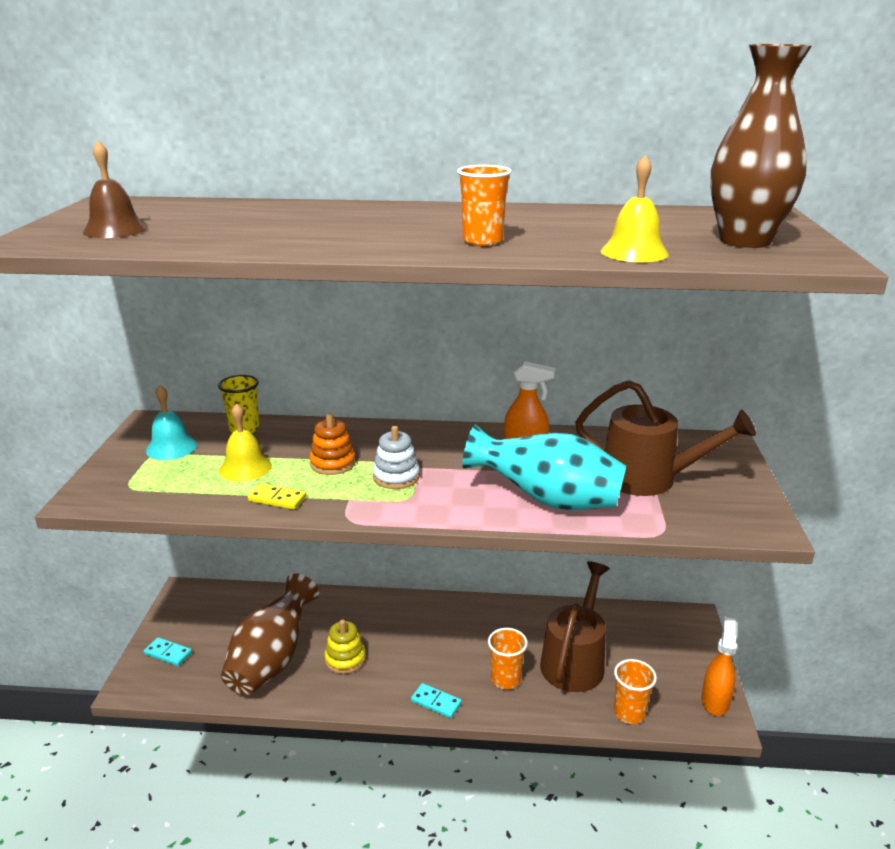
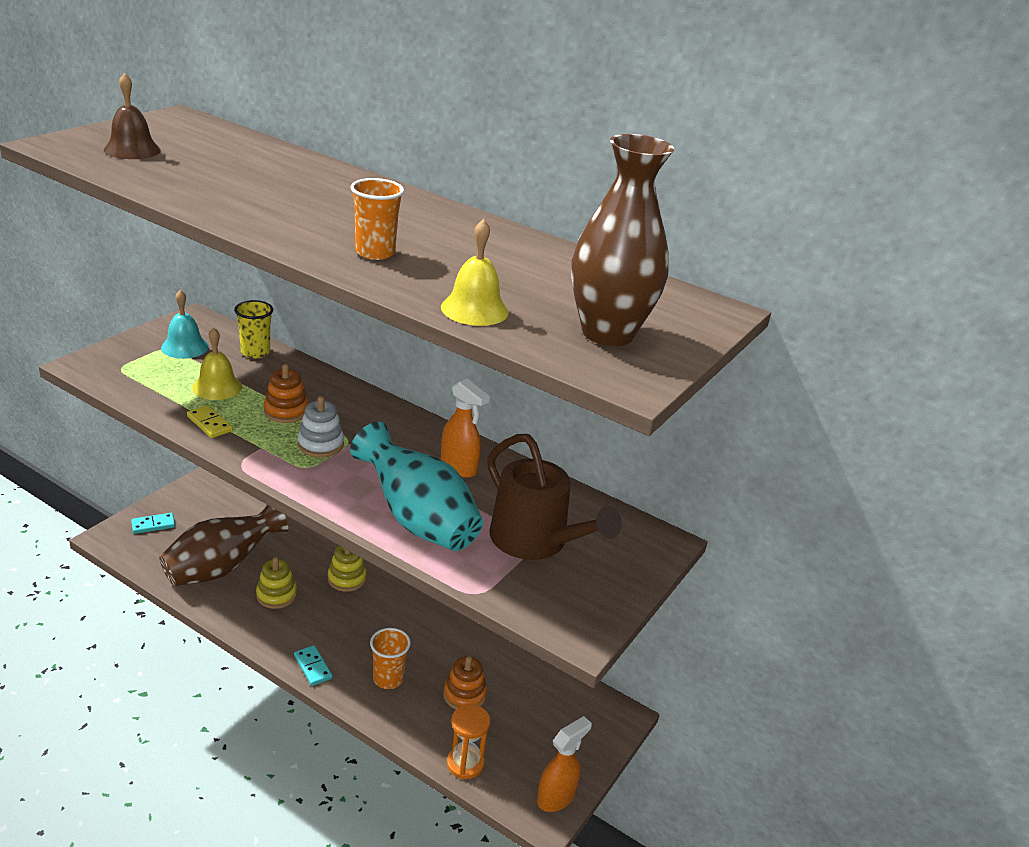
camera: 25 degrees right, 5 degrees up
turquoise domino [144,637,192,666] -> turquoise domino turned 75 degrees counterclockwise [131,513,175,534]
brown watering can [540,561,610,692] -> orange stacking toy [443,656,487,709]
orange cup [614,659,657,724] -> orange hourglass [447,704,490,779]
none -> yellow stacking toy [328,545,367,592]

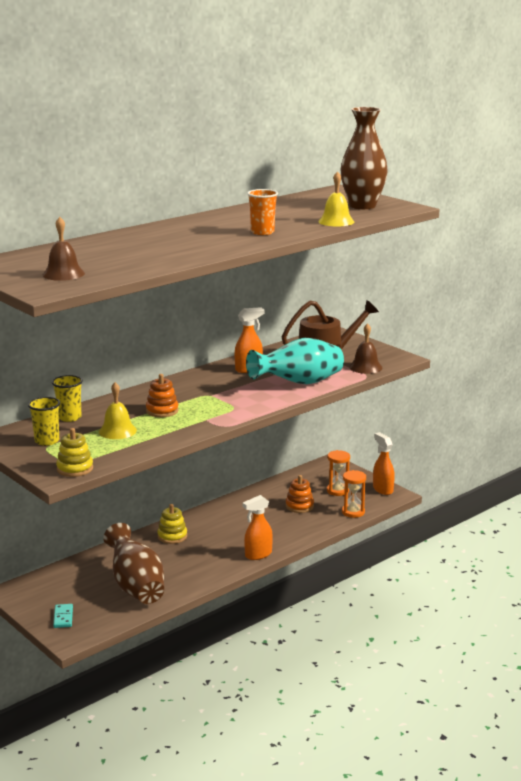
camera: 70 degrees left, 10 degrees down
turquoise bell [161,290,209,359] -> yellow cup [28,397,60,446]
yellow domino [187,405,233,438] -> none
yellow stacking toy [256,557,297,609] -> yellow stacking toy moved to [56,428,93,477]
turquoise domino [294,645,333,686] -> orange spray bottle [243,495,273,560]
white stacking toy [297,396,344,457] -> none
orange cup [370,628,411,689] -> none
none -> orange hourglass [327,450,350,496]
none -> brown bell [349,323,382,374]

